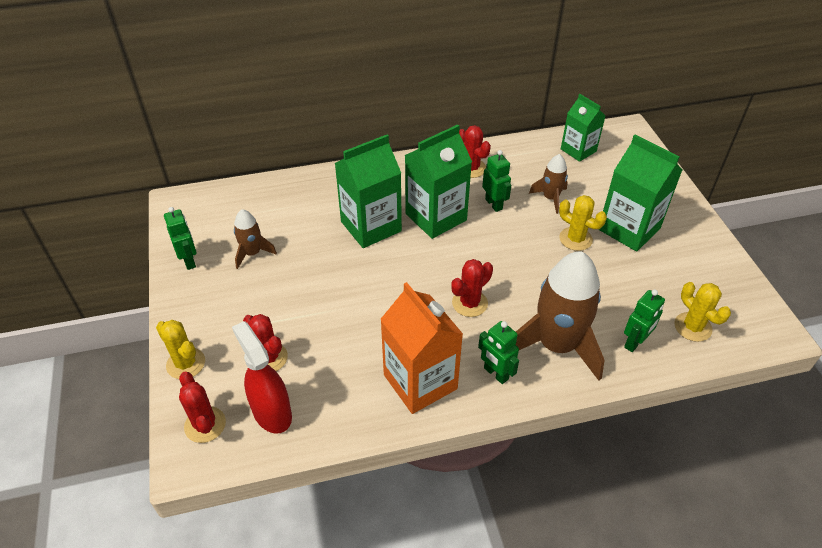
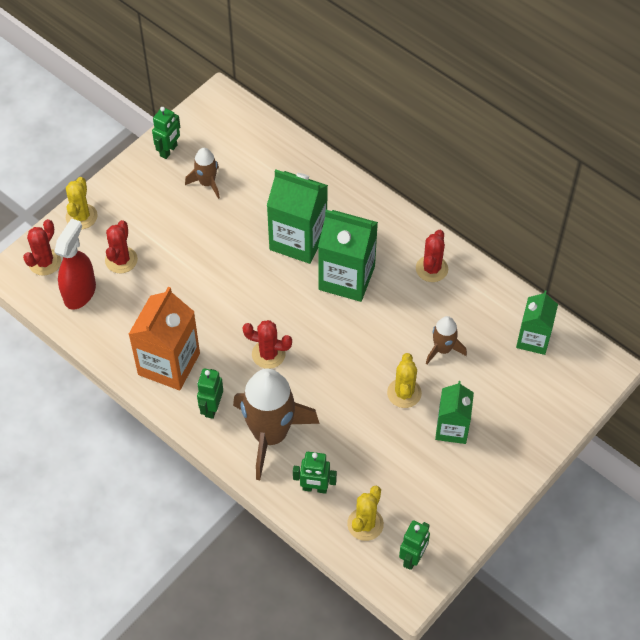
camera: 55 degrees right, 10 degrees up
green robot [482,150,511,212] -> green robot moved to [399,520,430,570]
green carton [598,135,682,252] -> green carton [435,381,474,444], size x0.64

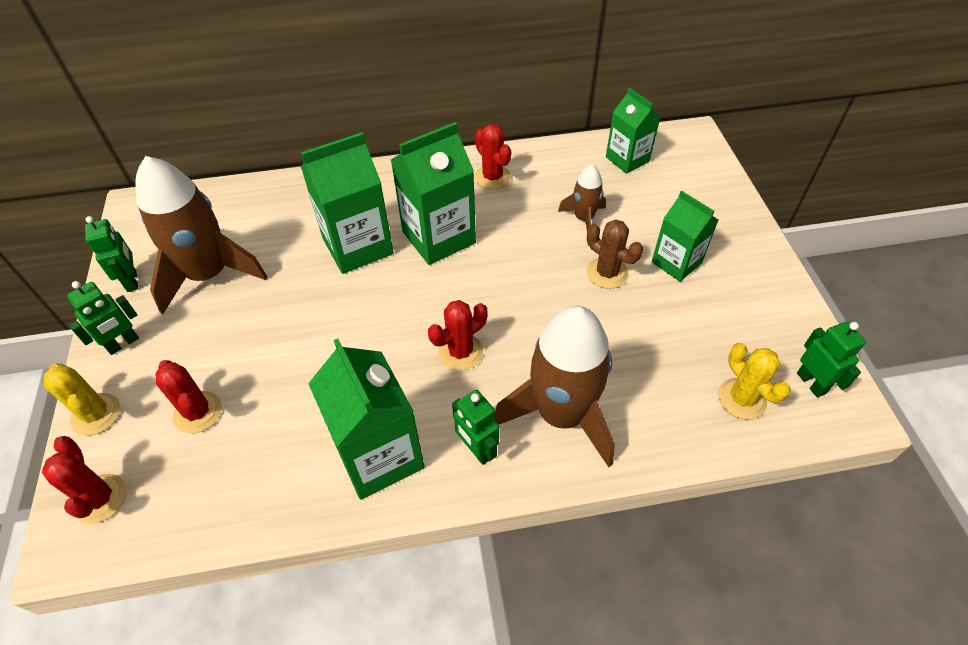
camera: 50 degrees left, 5 degrees down
red spray bottle [54,218,96,310] -> none
orange carton [128,287,200,390] -> green carton [308,339,425,500]
brown rocket [185,148,220,199] -> brown rocket [136,156,267,314], size x2.02
green robot [293,452,337,494] -> green robot moved to [67,281,139,355]
yellow cactus [387,353,422,408] -> brown cactus [587,220,643,289]

